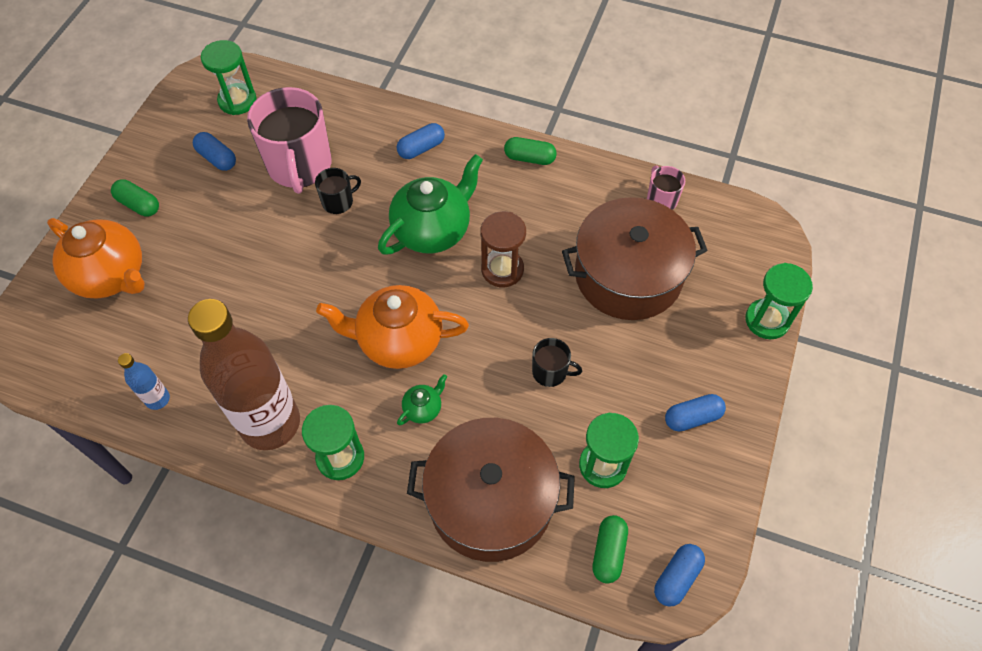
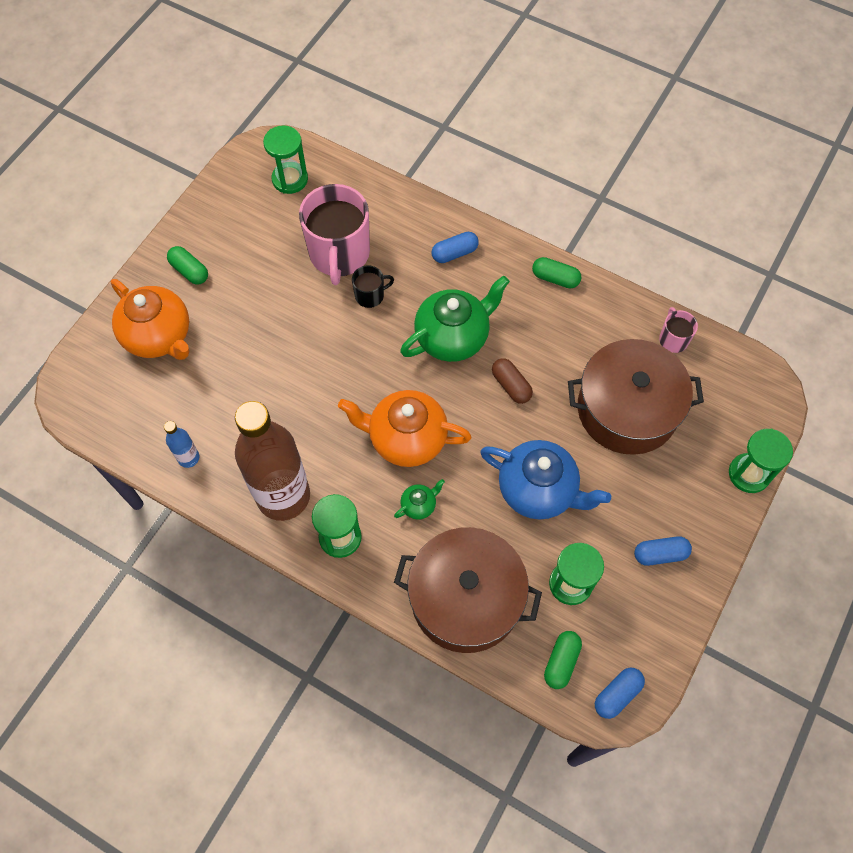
camera: 10 degrees right, 5 degrees up
blue capsule [193,132,236,171] -> none
brown hourglass [481,211,526,287] -> brown capsule [492,358,533,404]
black mug [532,338,582,387] -> blue teapot [480,440,611,520]

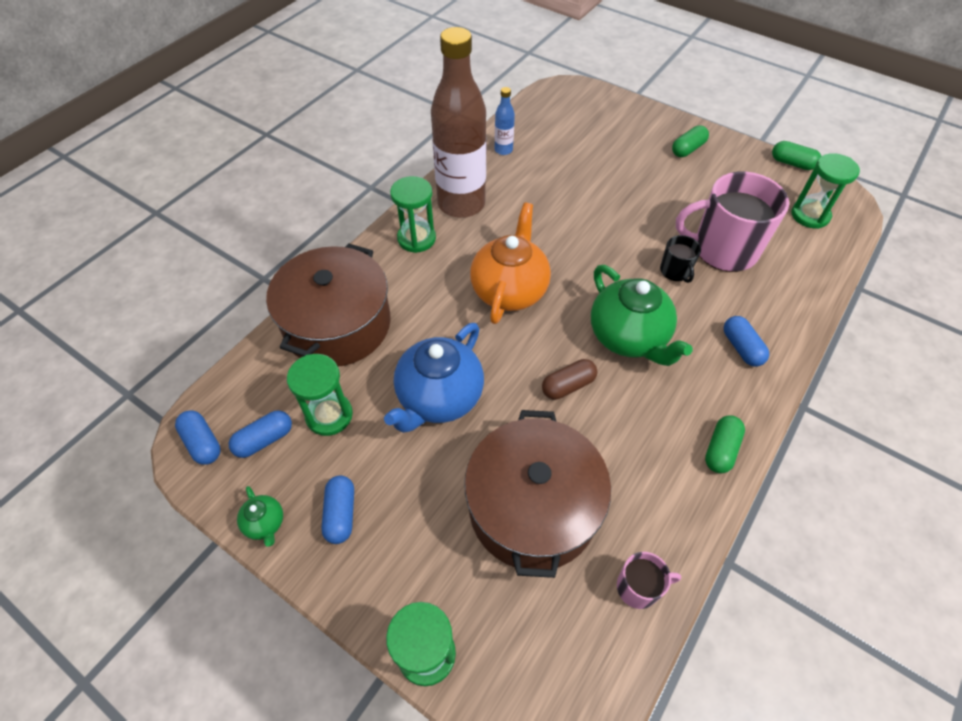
camera: 95 degrees right, 10 degrees down
orange teapot [111,279,189,360] -> none
green teapot [394,479,445,520] -> green teapot moved to [237,486,283,547]
green capsule [544,631,582,689] -> green capsule moved to [772,141,821,170]
none -> blue capsule [229,410,292,458]

